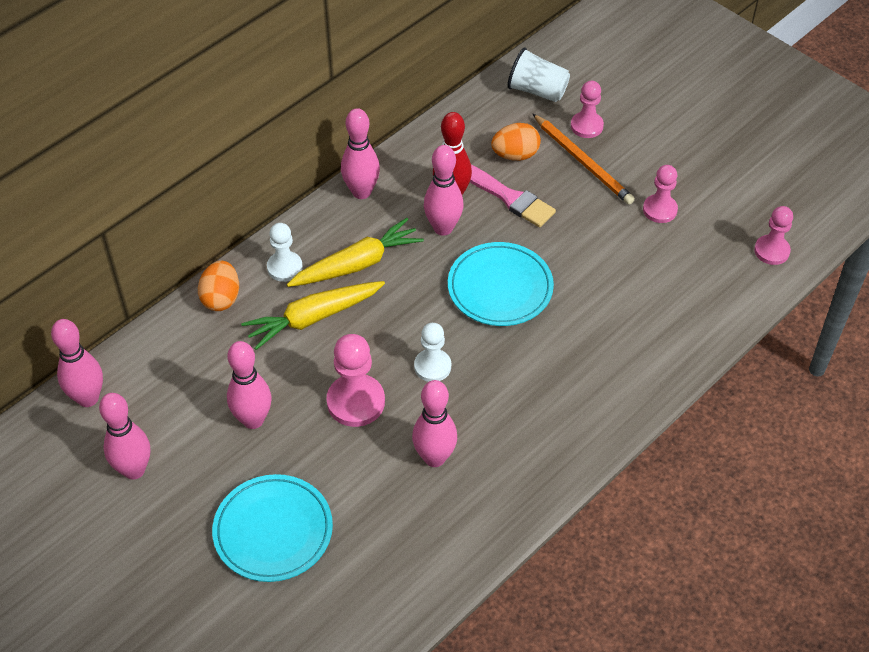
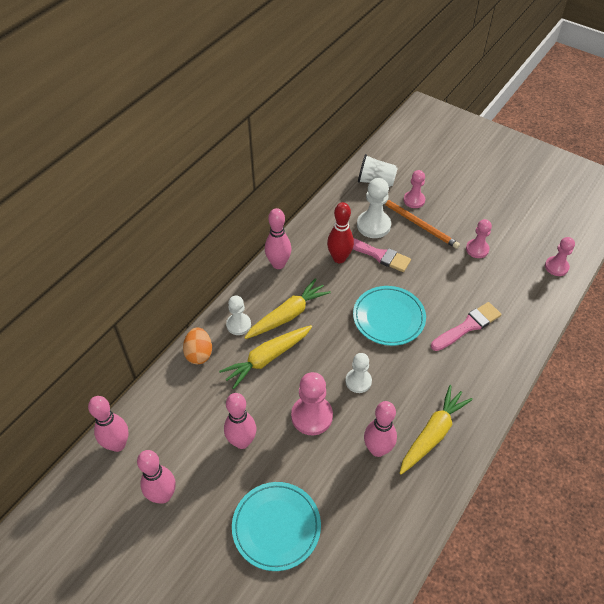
camera: 10 degrees left, 0 degrees up
pink bowling pin [424,145,464,236] -> none
orange egg [491,123,541,161] -> white pawn [357,178,391,238]
none -> yellow carrot [400,385,473,475]
none -> pink brush [431,302,502,351]

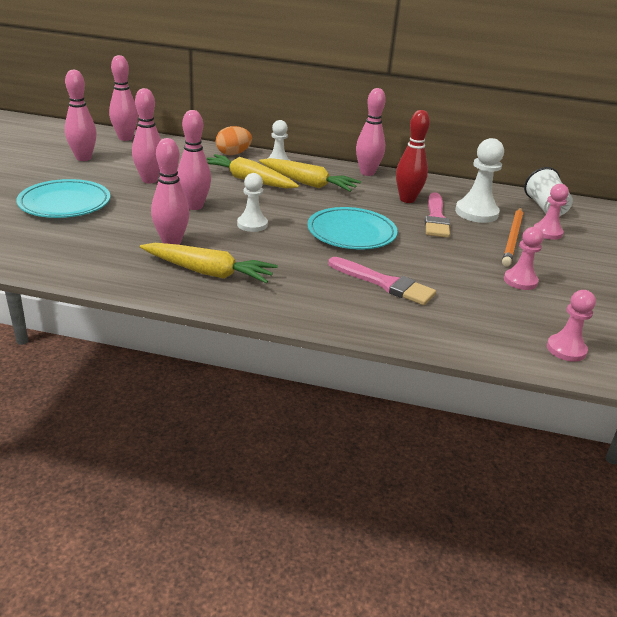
camera: 65 degrees right, 20 degrees down
pink pawn [291,372,333,435] -> pink bowling pin [177,110,211,210]

